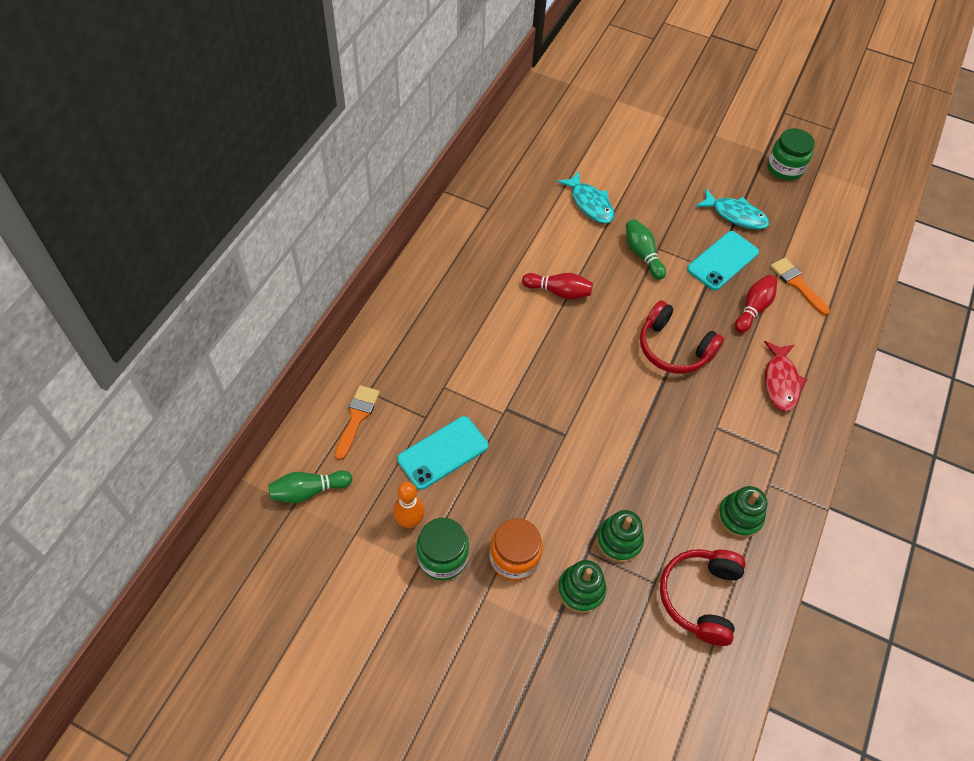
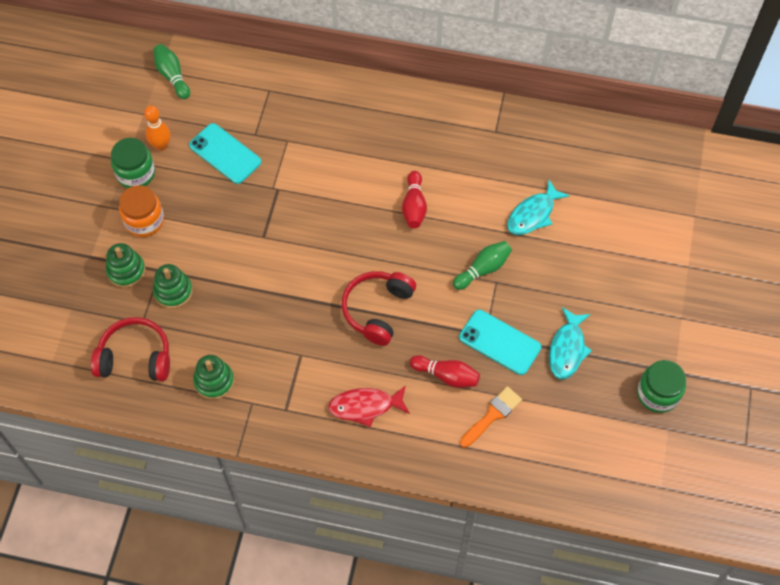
camera: 80 degrees right, 5 degrees up
orange brush [335,385,380,460] -> none

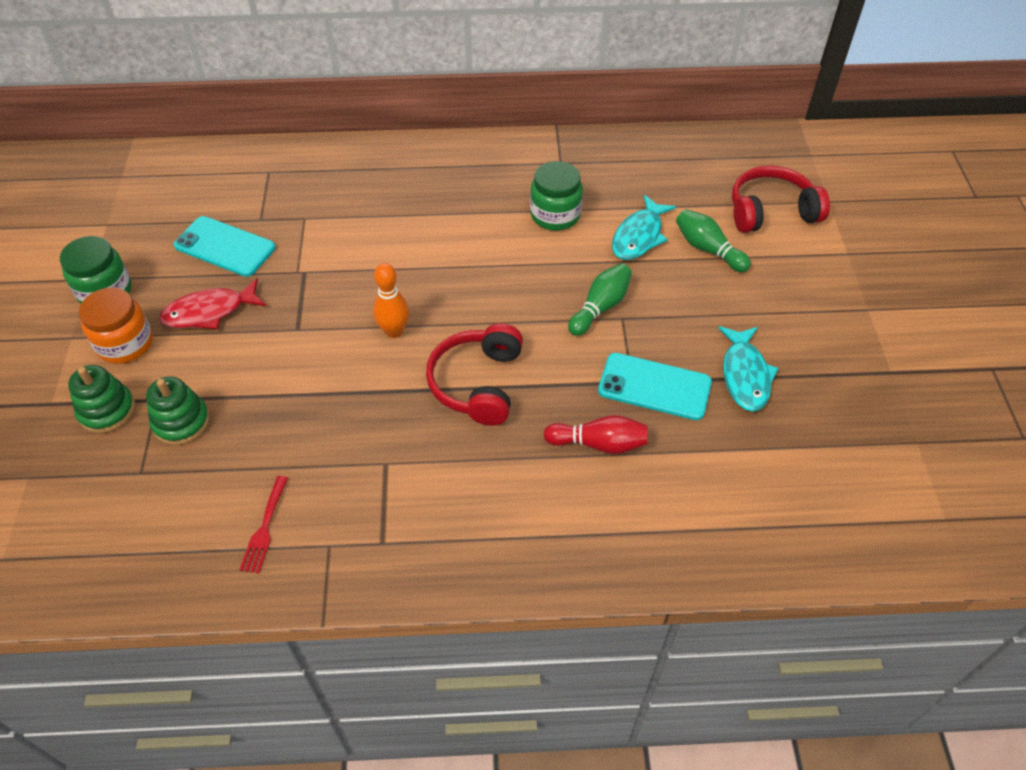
camera: 15 degrees left, 10 degrees down
red headphones [91,317,170,381] -> red headphones moved to [732,165,830,233]
orange bowling pin [144,105,171,151] -> orange bowling pin moved to [373,263,409,338]
green bowling pin [153,44,190,99] -> green bowling pin moved to [676,209,751,272]
green stacking toy [193,355,234,400] -> red fork [239,476,288,574]
red fish [328,385,410,427] -> red fish moved to [159,278,266,329]
red bowling pin [402,171,427,228] -> none
orange brush [460,386,522,448] -> none
green jar [637,360,686,413] -> green jar moved to [530,161,583,231]

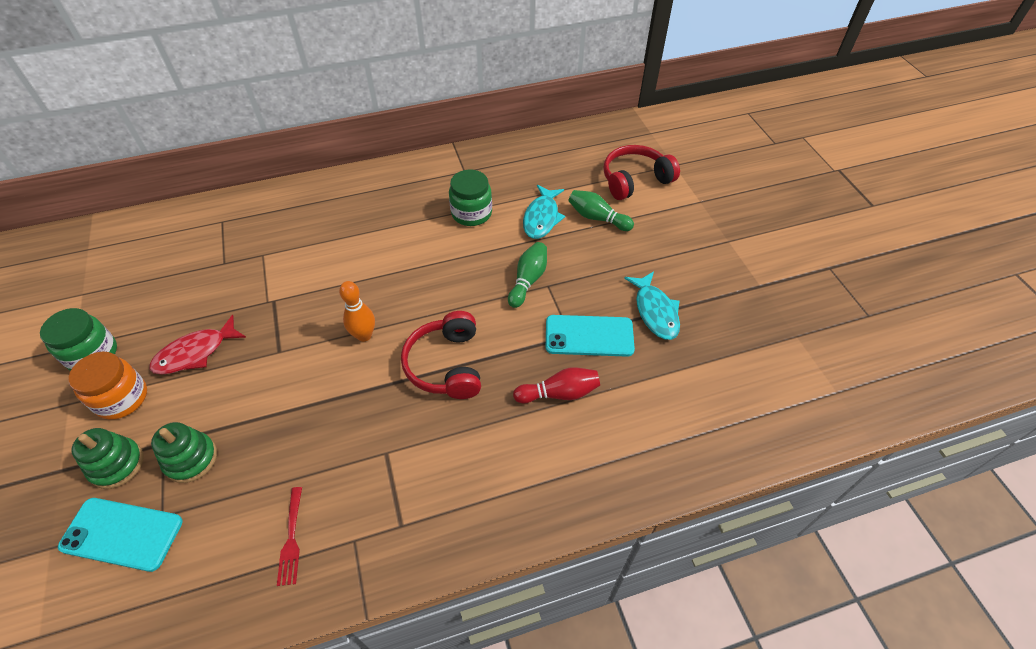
camera: 15 degrees left, 0 degrees up
turquoise phone [174,216,276,277] -> turquoise phone moved to [58,498,183,572]

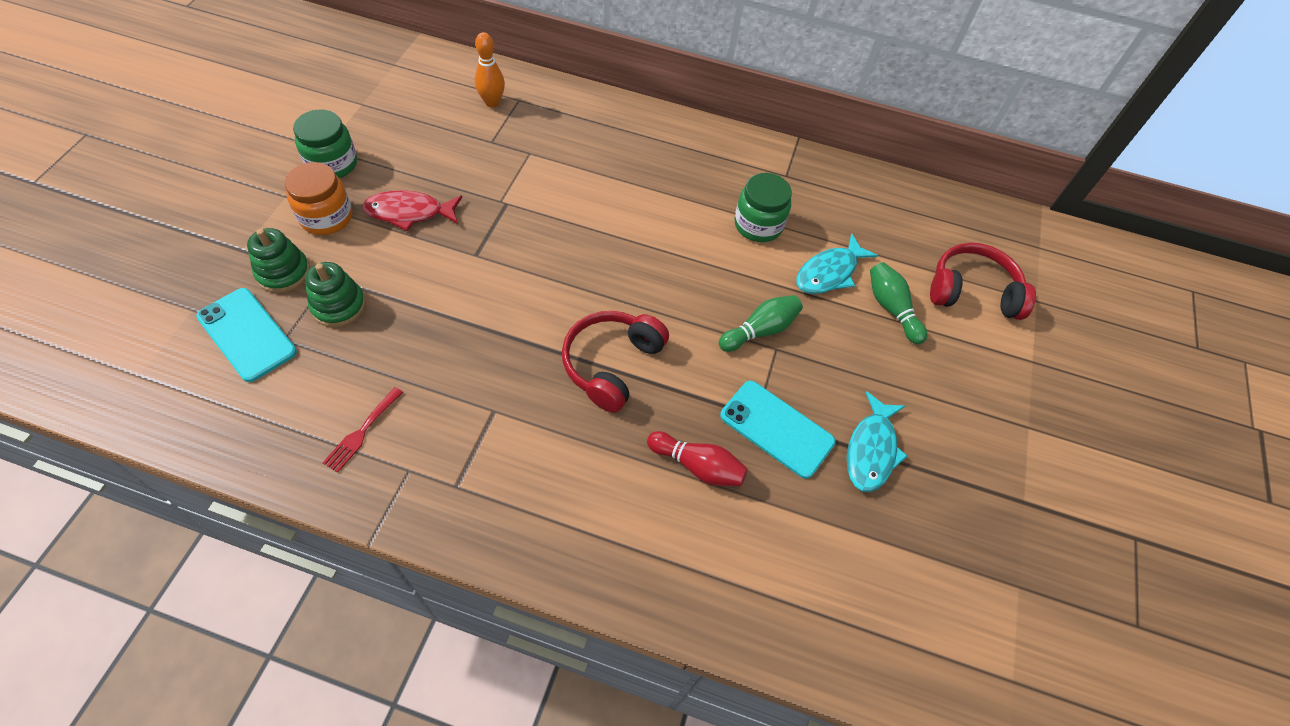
camera: 30 degrees right, 5 degrees up
orange bowling pin [339,281,375,342] -> orange bowling pin moved to [475,32,505,108]

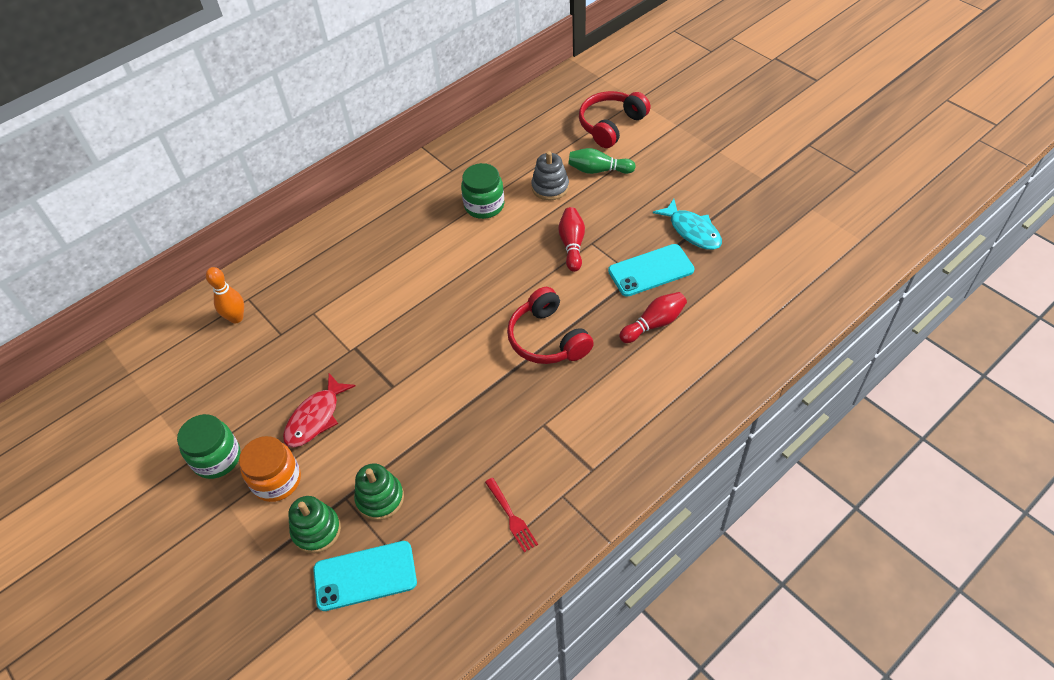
camera: 50 degrees left, 5 degrees down
green bowling pin [719,295,803,352] -> red bowling pin [558,207,585,272]
turquoise fish [796,234,878,294] -> grey stacking toy [531,151,569,200]

